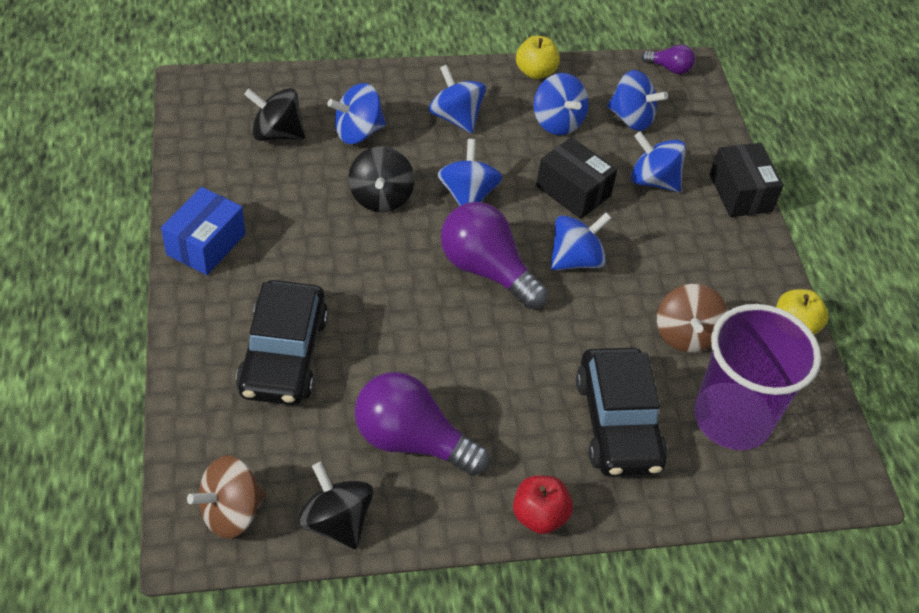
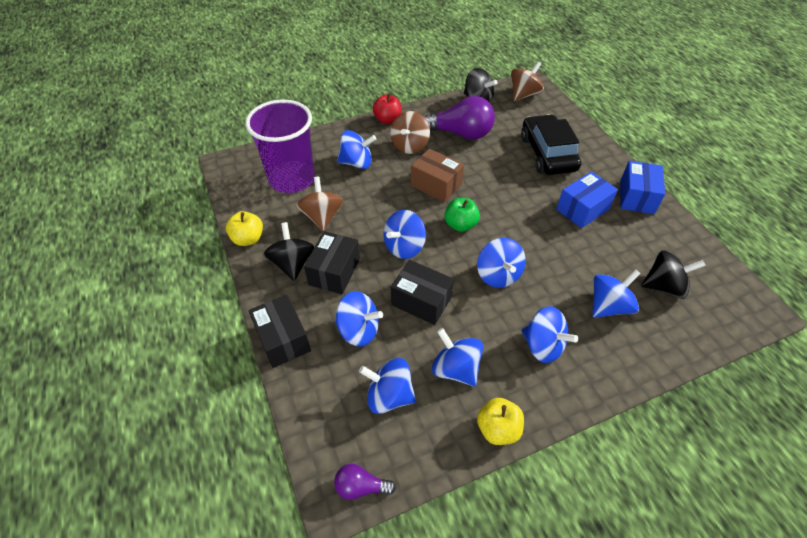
camera: 170 degrees right, 0 degrees up
black spinning top [348,147,415,212] -> black spinning top moved to [263,222,314,281]
purple light bulb [441,202,548,309] -> green apple [445,198,480,232]
black car [576,348,668,477] -> blue spinning top [337,130,376,169]
none -> black box [304,231,360,294]
none -> brown spinning top [390,111,430,154]
none -> brown box [411,149,464,202]
none -> blue box [556,171,618,228]

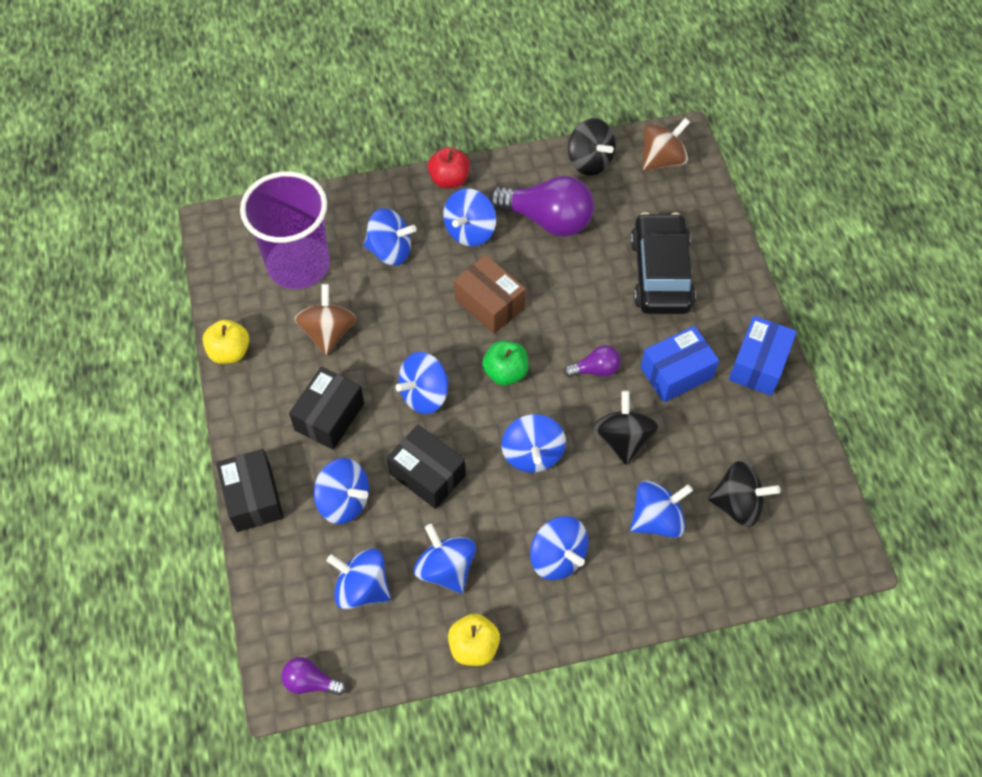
camera: 10 degrees right, 10 degrees up
black spinning top [263,222,314,281] -> black spinning top moved to [594,390,658,465]
brown spinning top [390,111,430,154] -> blue spinning top [443,188,496,246]
none -> purple light bulb [564,345,621,377]

